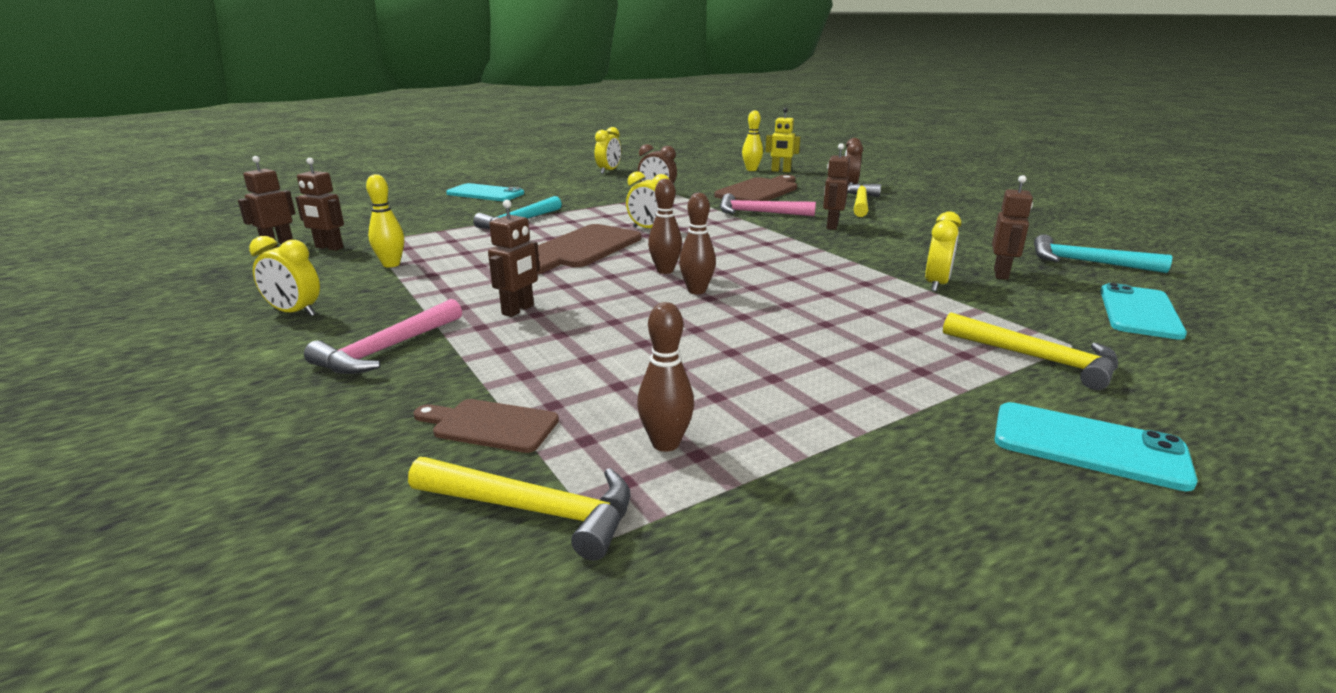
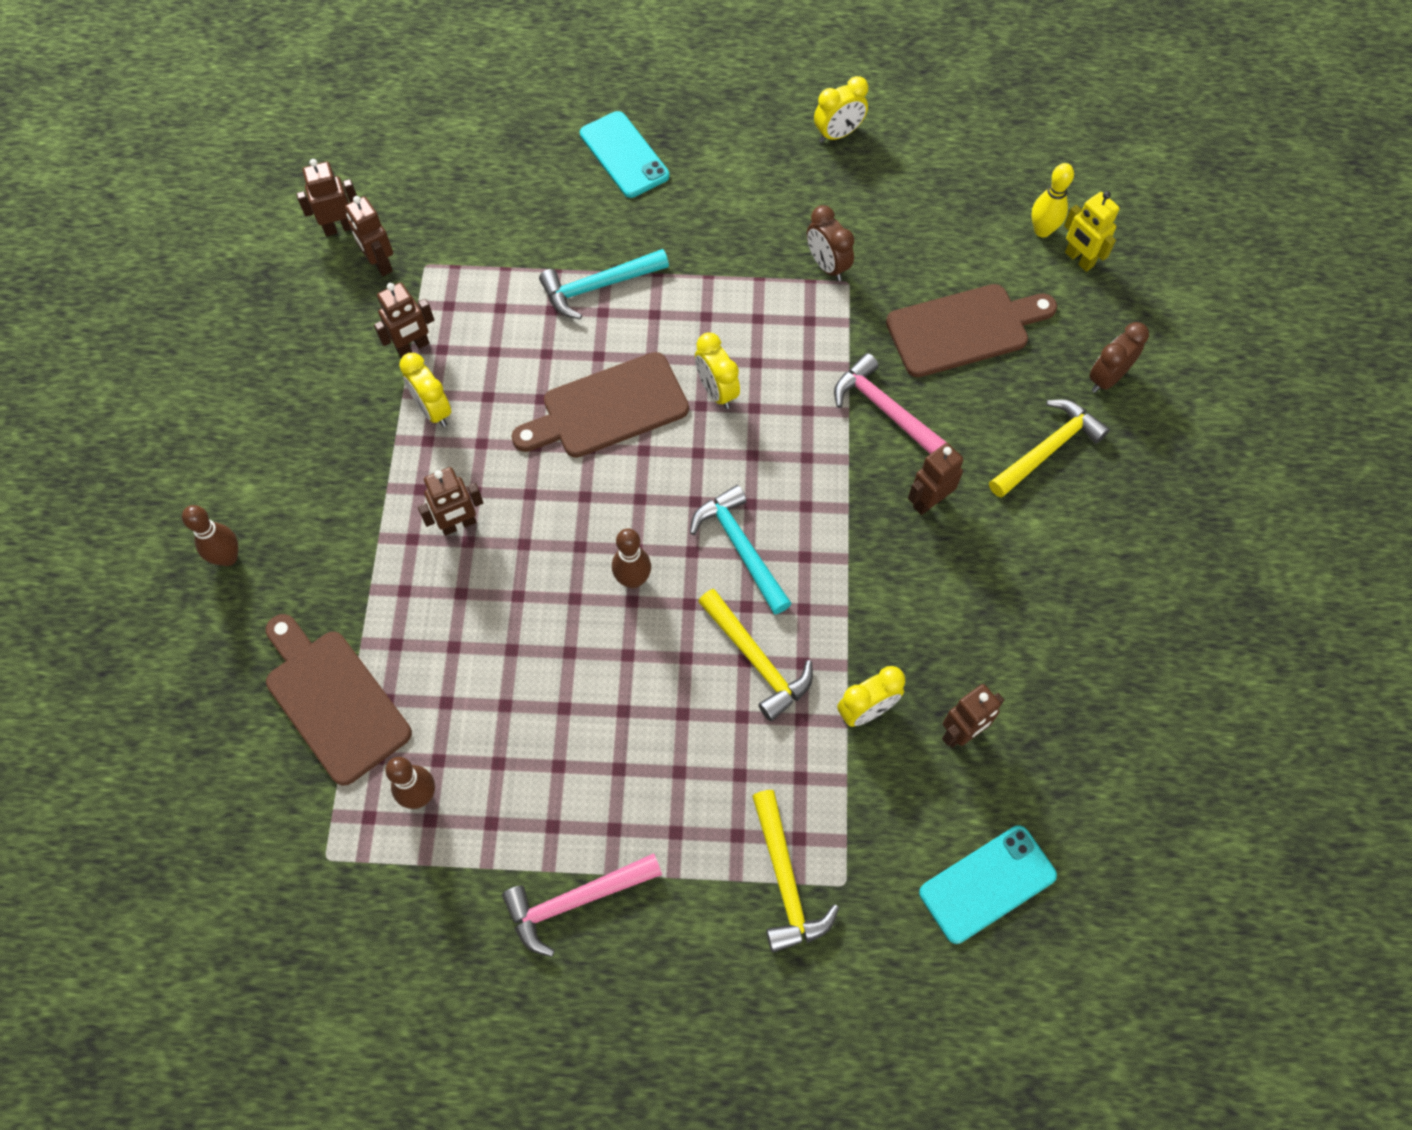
camera: 35 degrees right, 40 degrees up
yellow clock [249,236,320,316] -> yellow clock moved to [399,353,451,427]
pink hammer [304,299,462,374] -> pink hammer moved to [502,853,662,957]
yellow bowling pin [366,174,404,267] -> brown robot [374,282,434,358]
yellow hammer [408,457,631,561] -> yellow hammer moved to [698,589,813,721]
brown cutting board [414,399,559,453] -> brown cutting board [266,614,412,786], size x1.73
brown bowling pin [648,179,682,274] -> brown bowling pin moved to [182,505,238,566]
turquoise phone [994,402,1198,491] -> none
turquoise hammer [1034,234,1172,273] -> turquoise hammer moved to [690,485,792,614]

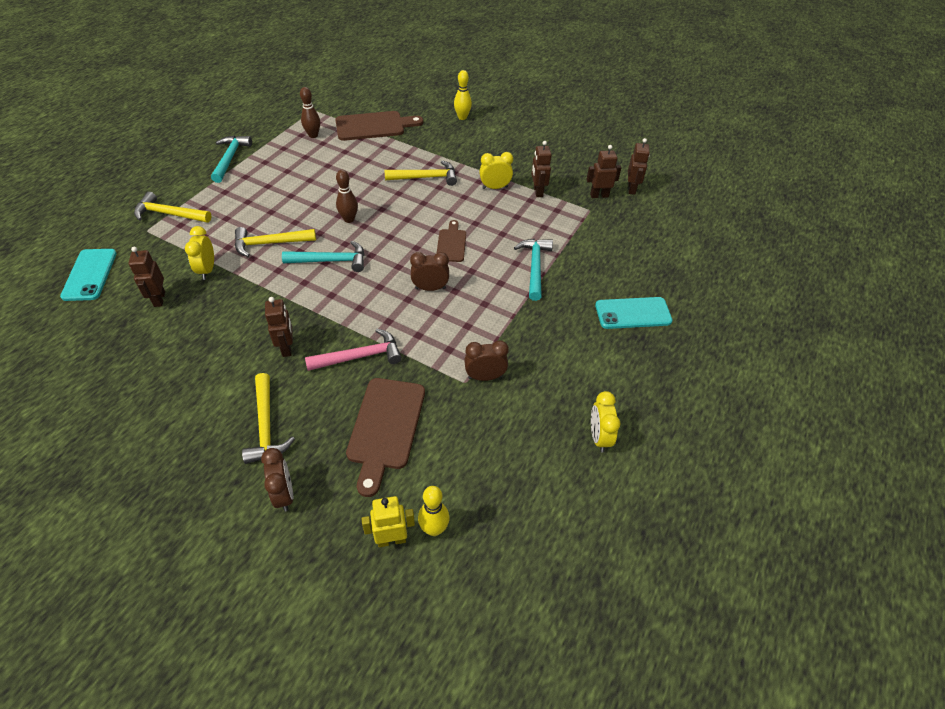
camera: 115 degrees right, 15 degrees down
brown bowling pin [182,505,238,566] -> yellow bowling pin [454,70,472,120]
brown robot [418,467,483,536] -> yellow hammer [384,160,457,186]
pink hammer [502,853,662,957] -> turquoise hammer [211,135,252,183]
brown cutting board [512,352,689,458] -> brown cutting board [436,220,466,262], size x0.58
yellow clock [695,333,740,409] -> brown clock [410,252,449,291]

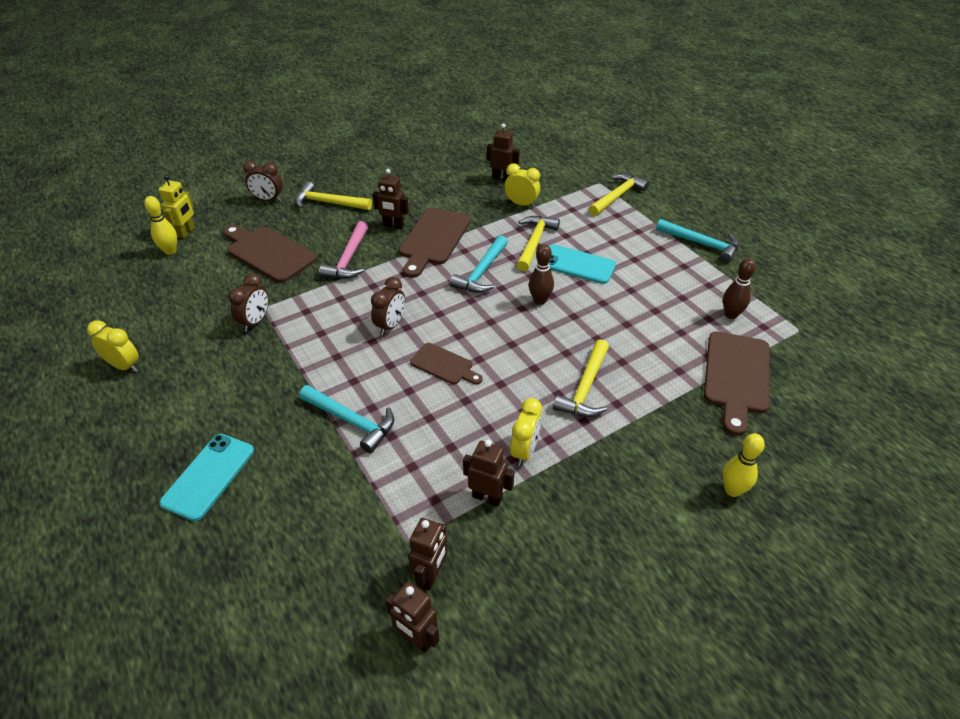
camera: 120 degrees right, 5 degrees down
turquoise phone [60,249,117,301] -> turquoise phone moved to [549,244,616,284]
none -> brown cutting board [399,208,471,278]

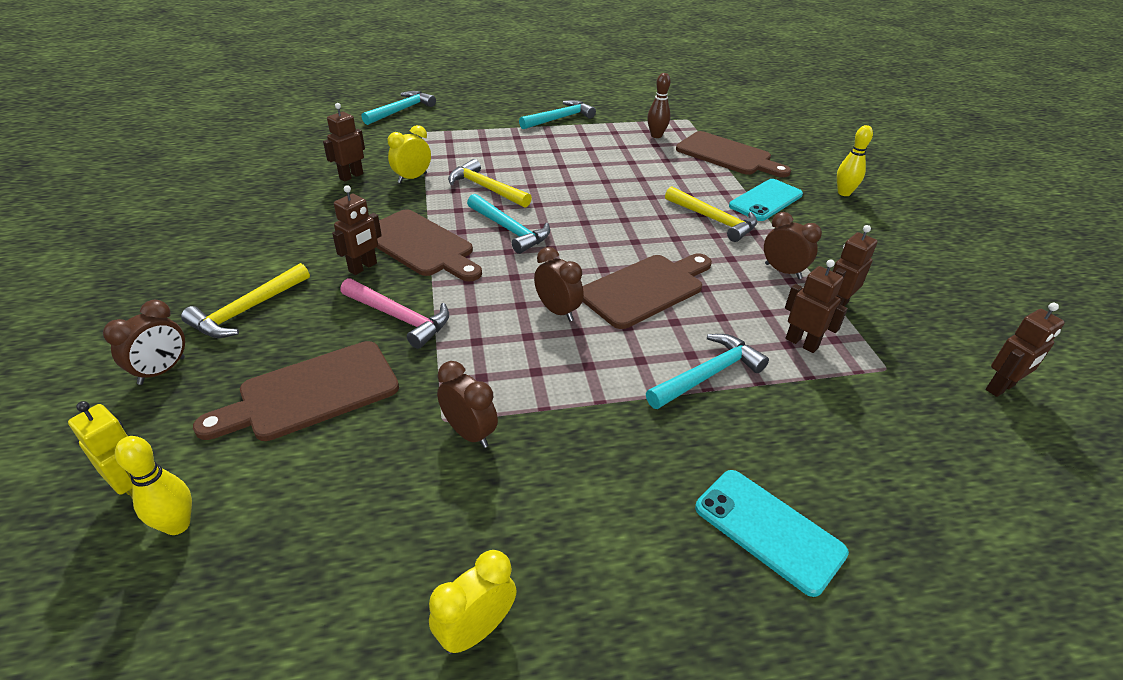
camera: 70 degrees left, 5 degrees down
brown robot [408,518,448,590] -> brown robot moved to [785,259,848,353]
brown cutting board [410,343,482,385] -> brown cutting board [582,253,712,329], size x1.73
yellow clock [510,398,542,466] -> brown clock [764,212,822,279]
brown bowling pin [529,244,554,305] -> none
turquoise phone [549,244,616,284] -> turquoise phone moved to [729,179,803,221]
yellow hammer [589,173,649,216] -> none
none -> turquoise hammer [362,91,436,125]

